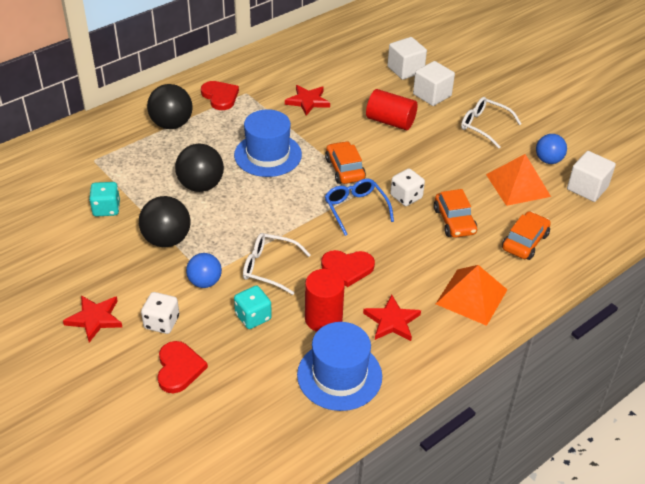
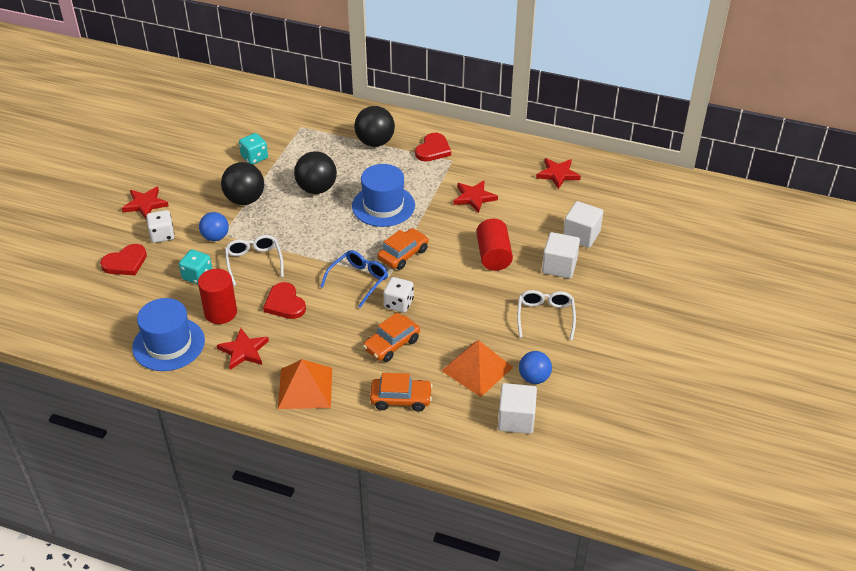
camera: 60 degrees right, 0 degrees up
none -> red star [536,158,581,189]

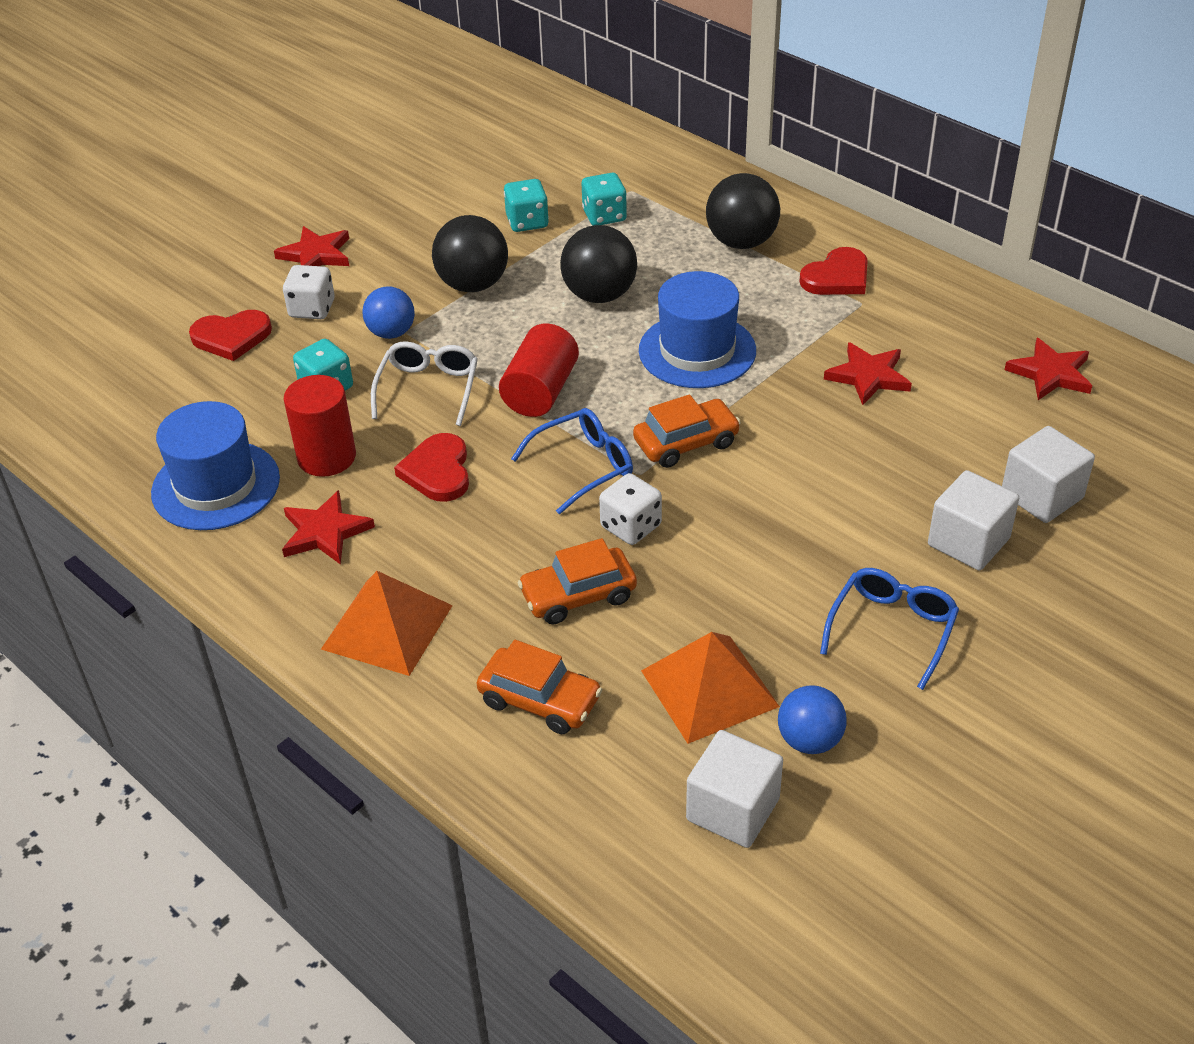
camera: 25 degrees right, 0 degrees up
red cylinder [476,219,513,271] -> red cylinder moved to [499,324,579,417]
white glasses [517,290,576,340] -> blue glasses [820,568,959,690]
none -> turquoise dice [582,173,627,226]

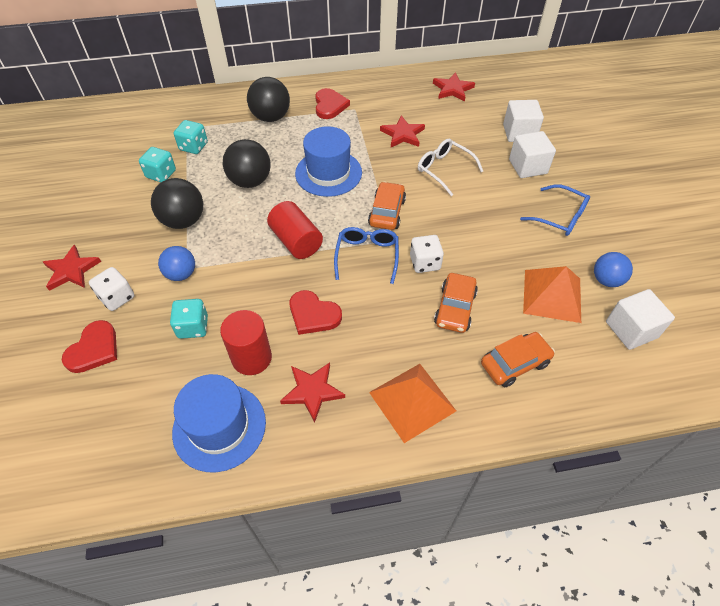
camera: 55 degrees left, 10 degrees up
white glasses [371,341,478,426] -> white glasses moved to [418,139,483,196]
blue glasses [820,568,959,690] -> blue glasses turned 150 degrees clockwise [520,184,590,236]

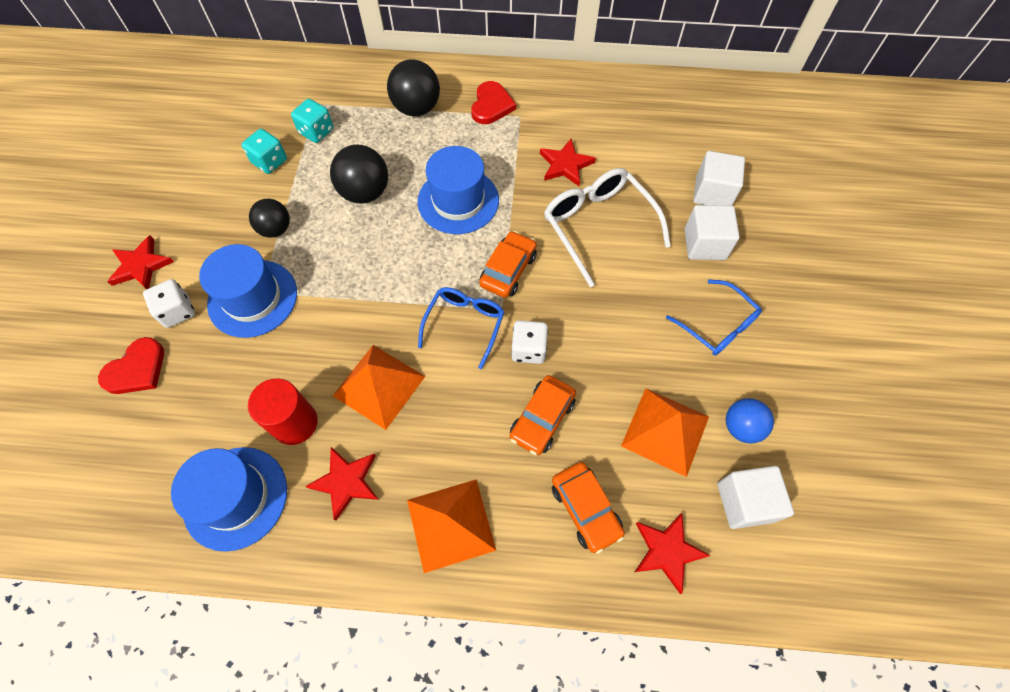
camera: 15 degrees right, 10 degrees up
black ball [151,178,203,229] -> black ball [249,199,290,238], size x0.66
blue ball [158,246,195,281] -> blue hat [199,244,297,338]
turquoise dice [170,299,208,339] -> none
red cylinder [267,201,323,259] -> none
red heart [290,290,342,335] -> orange pyramid [333,345,425,430]
white glasses [418,139,483,196] -> white glasses [544,168,671,287], size x1.52
red star [433,72,475,102] -> red star moved to [635,513,711,594]
orange car [481,332,555,387] -> orange car turned 75 degrees clockwise [552,462,625,554]

